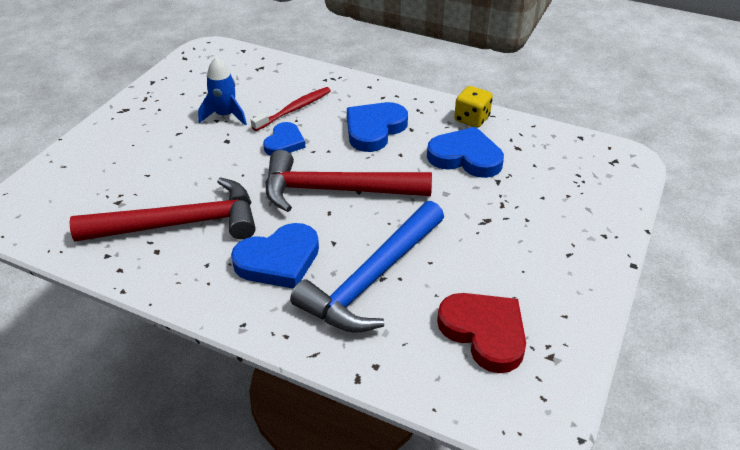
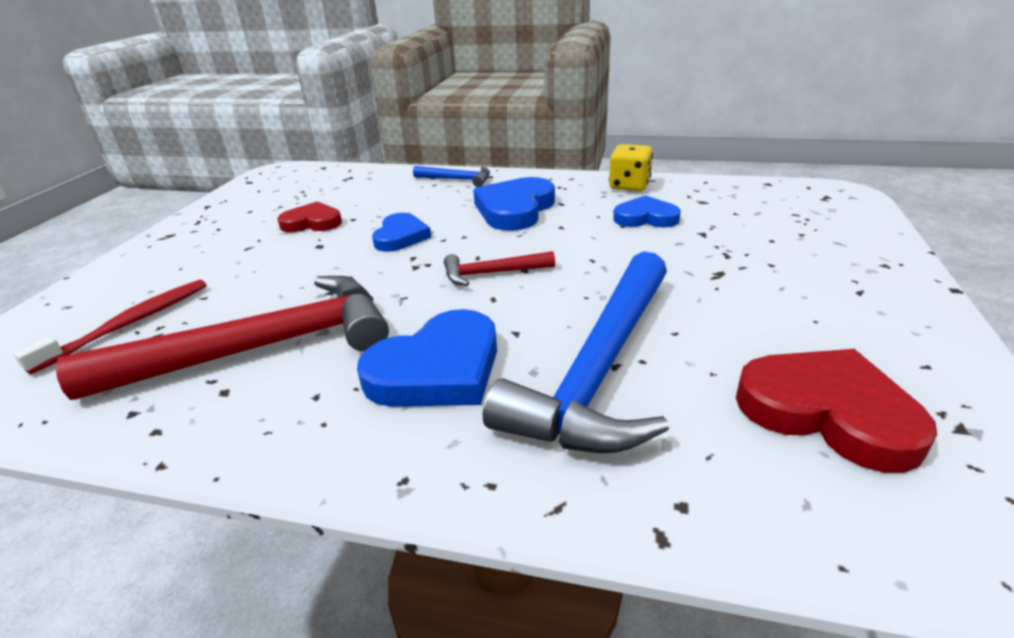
camera: 10 degrees left, 10 degrees down
blue rocket [198,57,247,126] -> red heart [277,201,342,232]
red toothbrush [251,87,331,131] -> red toothbrush moved to [13,279,206,374]
red hammer [266,150,432,212] -> red hammer [444,251,555,286], size x0.46
blue heart [427,127,504,178] -> blue heart [613,195,681,228], size x0.64
none -> blue hammer [413,166,490,187]

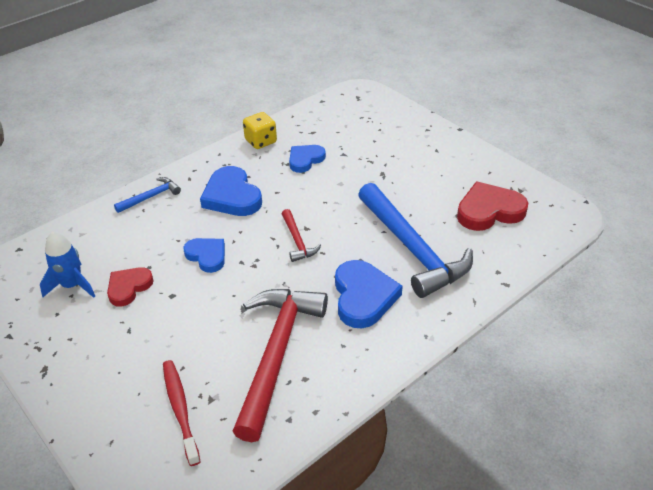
camera: 55 degrees left, 10 degrees up
red hammer [444,251,555,286] -> red hammer turned 45 degrees counterclockwise [282,209,321,262]
none -> blue rocket [40,232,95,298]

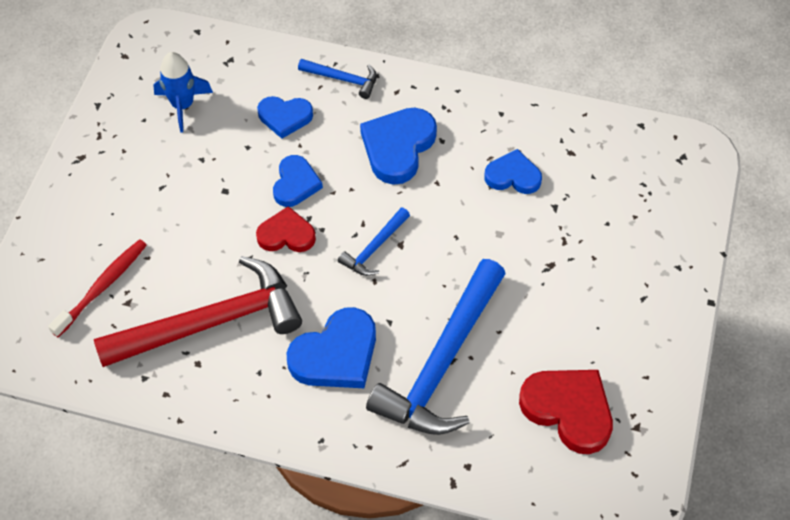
camera: 55 degrees right, 15 degrees up
red heart [107,267,154,307] -> red heart moved to [256,206,316,252]
yellow dice [243,112,277,149] -> none
red hammer [282,209,321,262] -> blue hammer [338,207,410,276]
none -> blue heart [257,96,313,139]

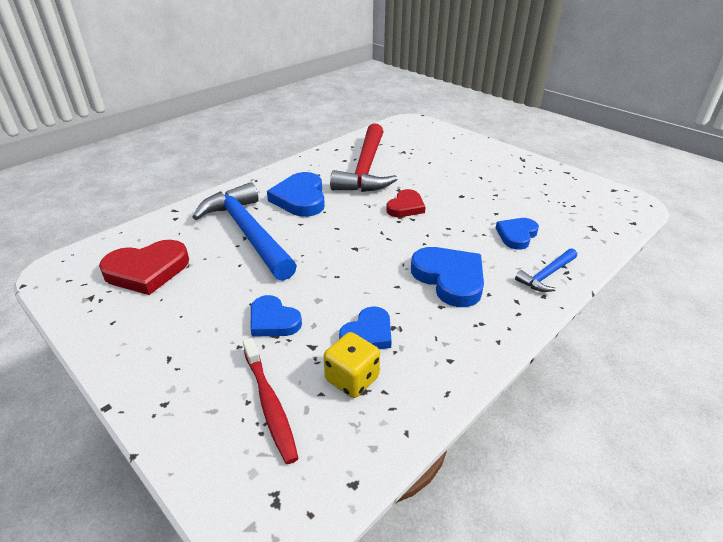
camera: 120 degrees right, 20 degrees down
red toothbrush [48,239,147,337] -> red toothbrush moved to [243,338,299,464]
blue rocket [153,52,213,133] -> none
blue heart [273,155,323,207] -> blue heart moved to [251,295,302,336]
blue hammer [338,207,410,276] -> none
none -> yellow dice [323,332,380,398]

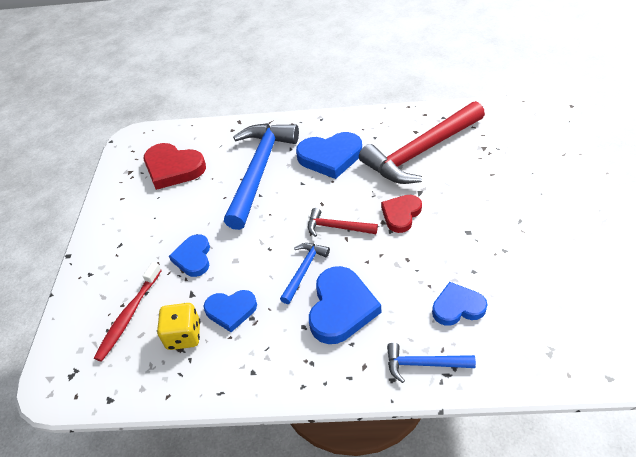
camera: 50 degrees right, 10 degrees up
blue heart [267,172,325,217] -> blue heart turned 135 degrees counterclockwise [296,132,362,179]
red heart [386,189,425,217] -> red heart turned 135 degrees clockwise [381,195,422,233]
none -> blue hammer [280,243,330,304]
none -> red hammer [308,208,378,237]

